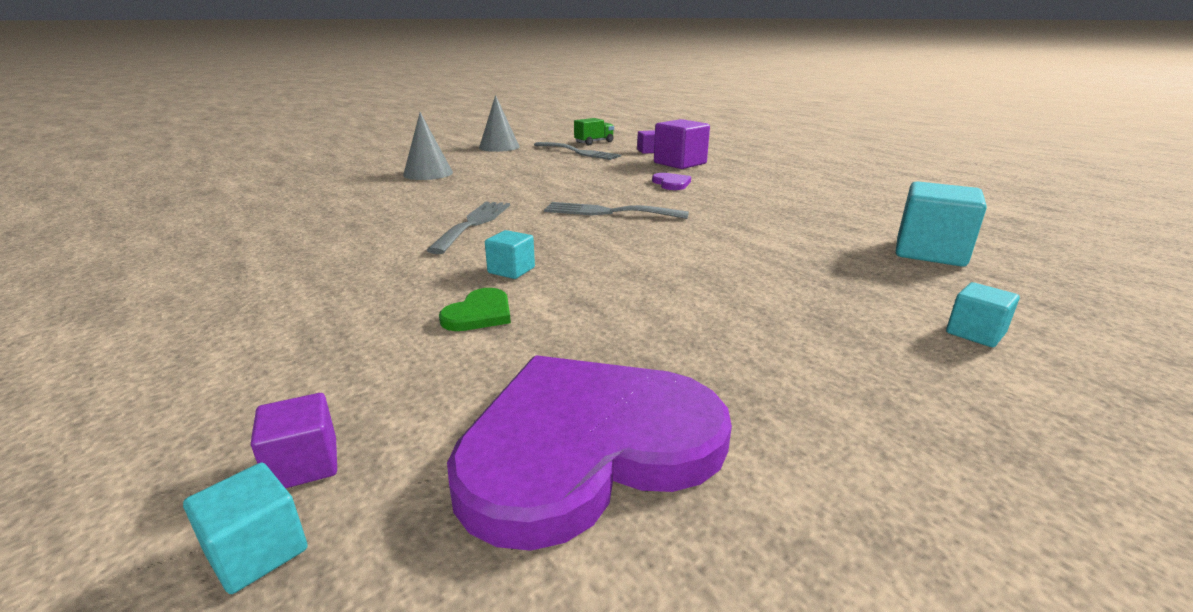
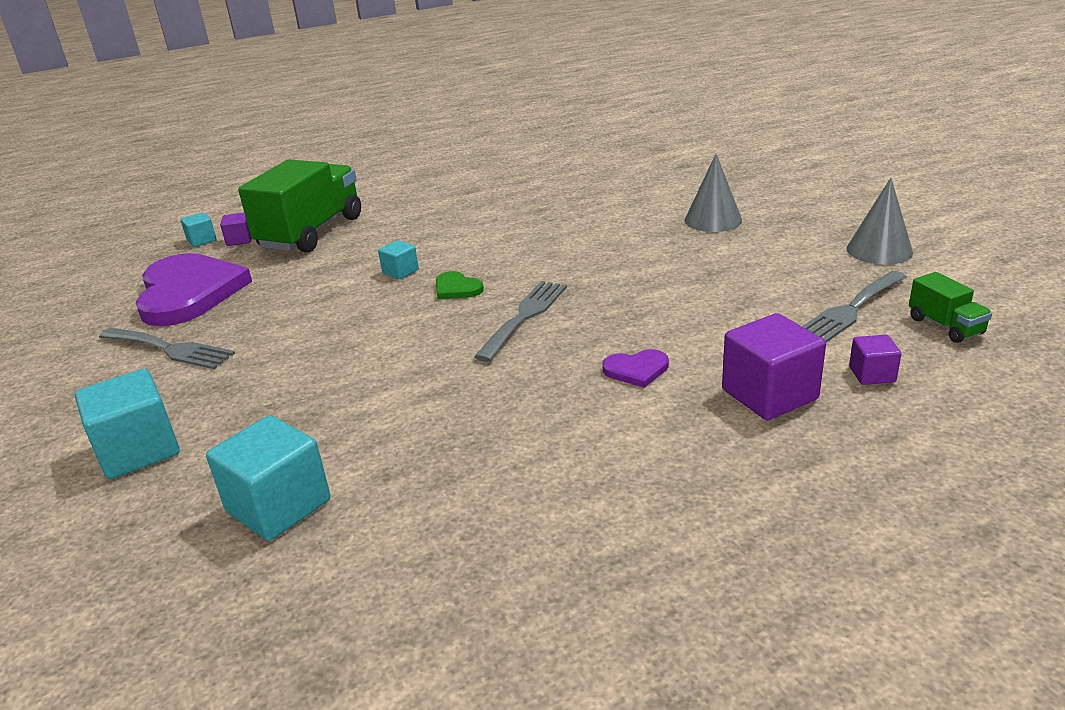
camera: 105 degrees right, 5 degrees up
grey fork [426,202,510,254] -> grey fork moved to [99,328,235,369]
green heart [439,288,511,331] -> green heart moved to [436,271,484,299]
turquoise cube [946,282,1020,347] -> turquoise cube [75,369,180,479], size x1.90
none -> green truck [238,160,361,253]

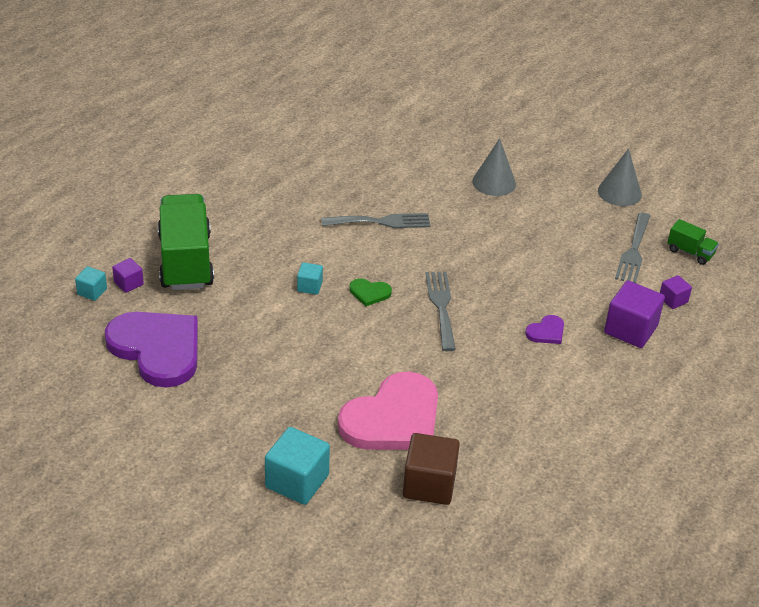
camera: 35 degrees left, 10 degrees up
grey fork [99,328,235,369] -> grey fork moved to [322,213,431,228]
turquoise cube [206,415,330,541] -> brown cube [403,433,460,505]
none -> pink heart [338,372,438,450]

